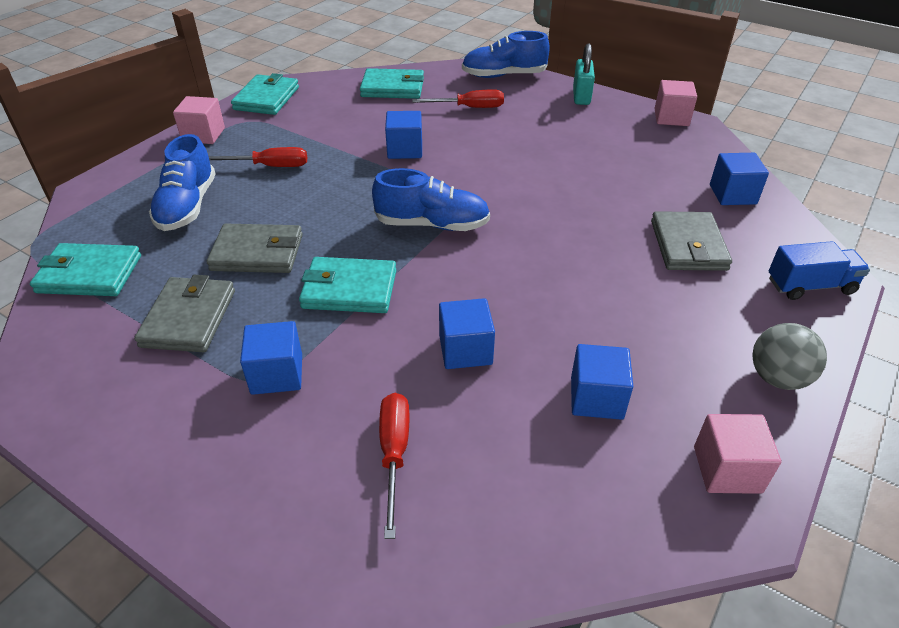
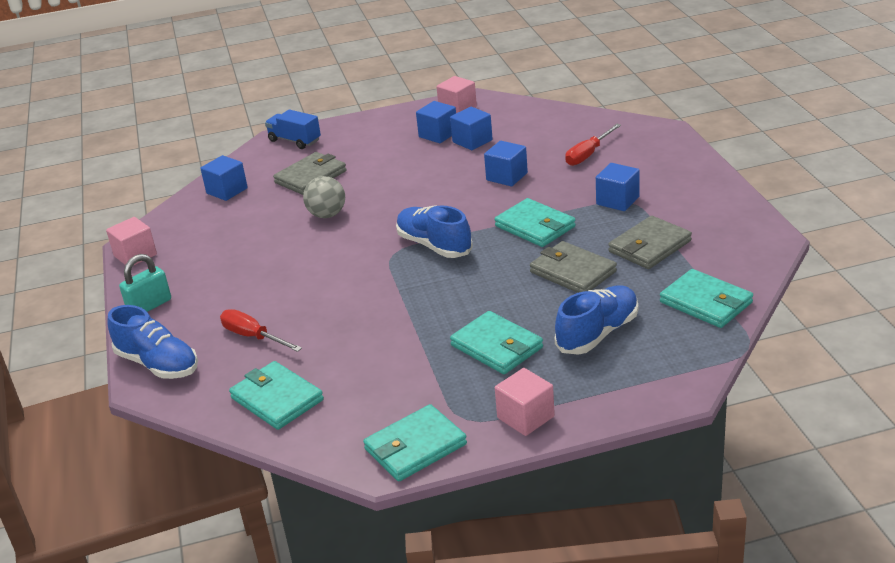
camera: 135 degrees left, 10 degrees down
red screwdriver [209,147,307,167] -> turquoise wallet [450,311,543,374]
blue cube [385,111,422,159] -> blue cube moved to [416,101,456,143]
grey ball [752,323,827,390] -> grey ball moved to [303,176,345,218]

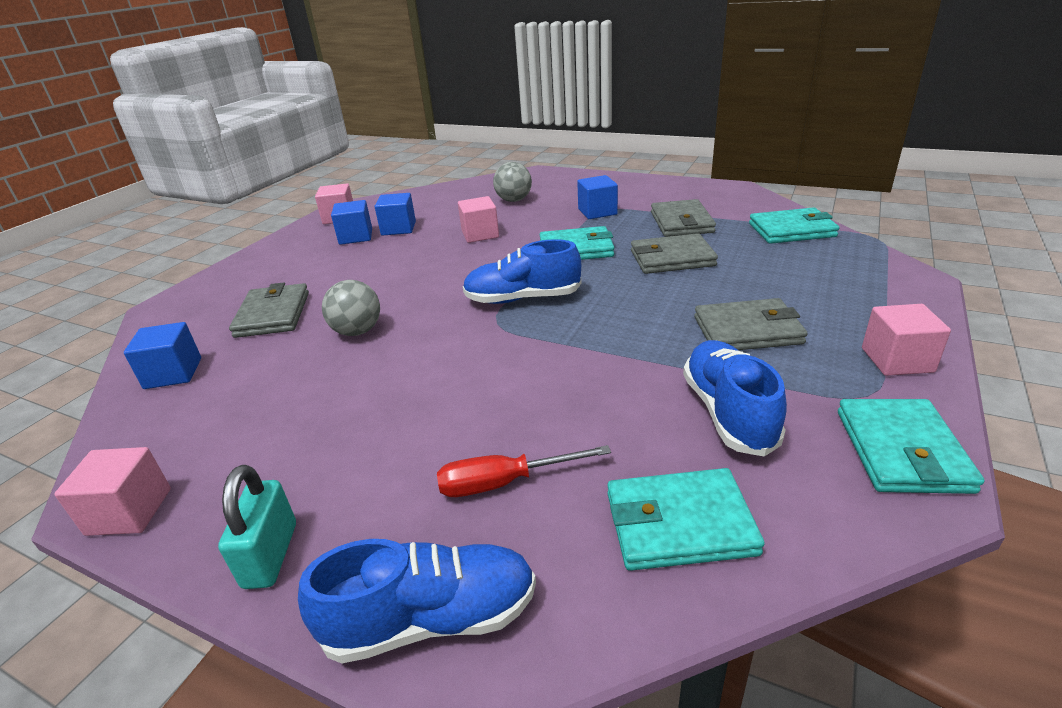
camera: 50 degrees left, 0 degrees up
blue truck [265,109,321,149] -> none
turquoise wallet [450,311,543,374] -> grey wallet [694,298,808,350]
blue cube [484,141,528,186] -> pink cube [458,196,499,243]
blue shoe [555,285,638,355] -> blue shoe moved to [683,340,787,457]
red screwdriver [565,124,621,166] -> grey ball [493,162,532,202]

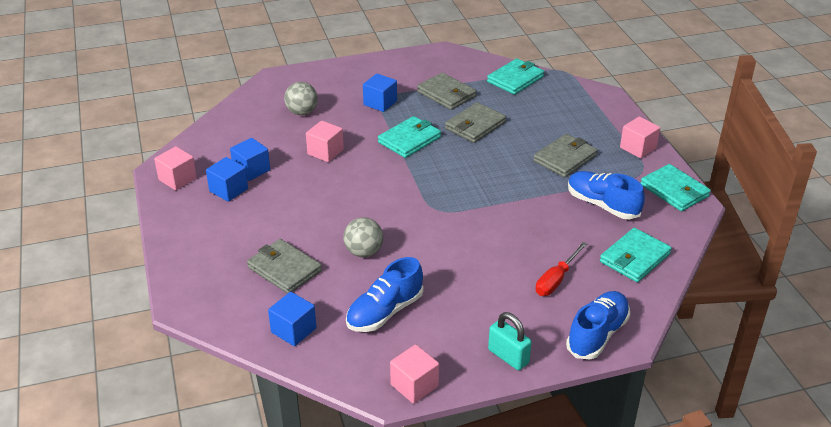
camera: 45 degrees left, 5 degrees up
blue shoe [463,239,581,304] -> blue shoe moved to [346,257,424,332]

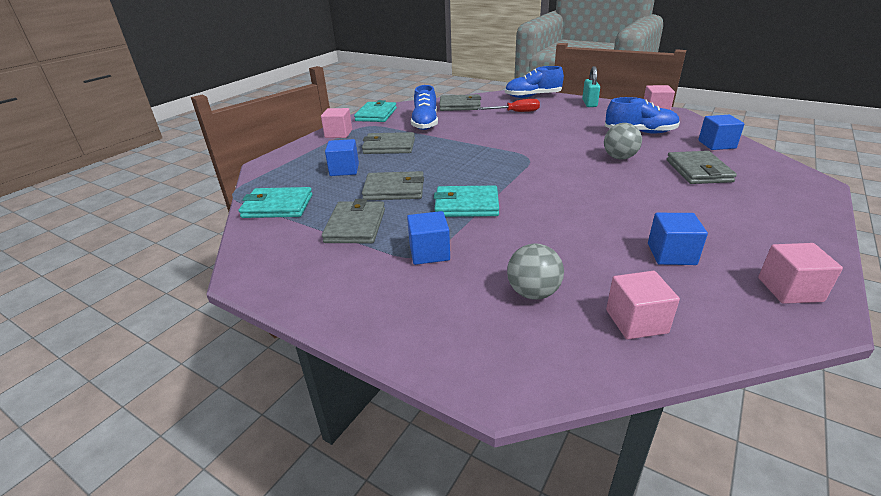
camera: 130 degrees left, 5 degrees down
blue cube [206,157,248,202] -> blue cube moved to [325,139,359,176]
pink cube [306,121,344,162] -> pink cube moved to [606,271,680,339]
turquoise wallet [600,228,672,282] -> grey wallet [439,94,481,111]

